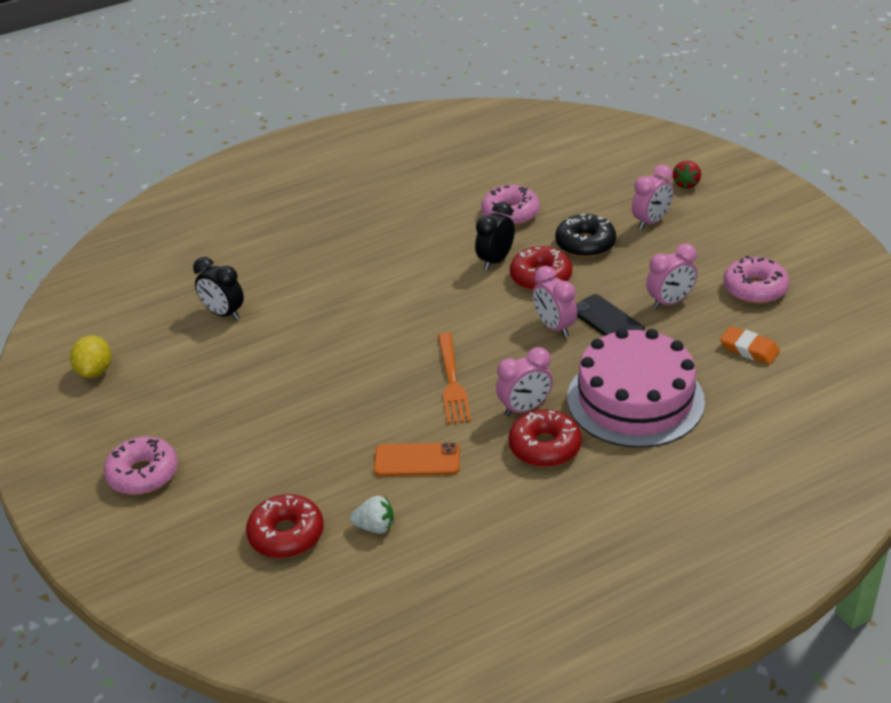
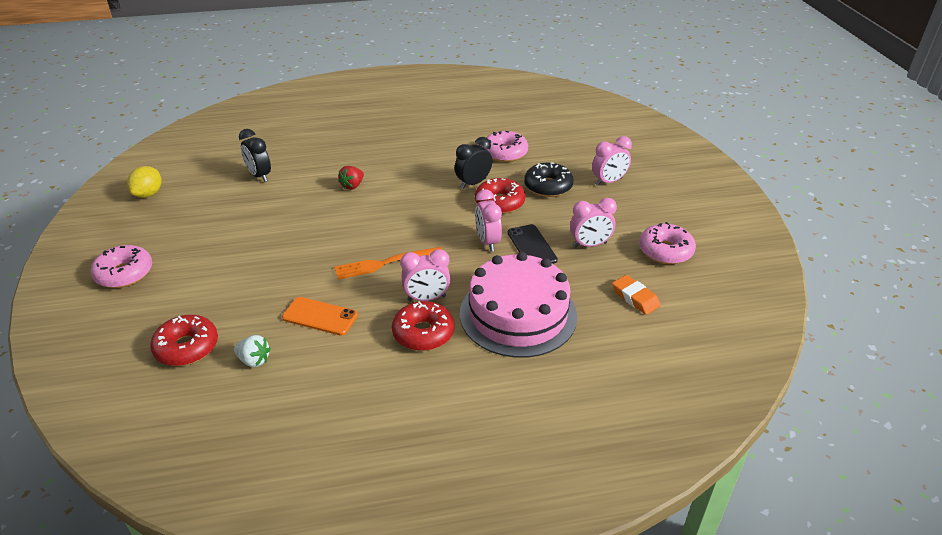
camera: 15 degrees right, 0 degrees up
orange fork [438,332,471,424] -> orange fork turned 60 degrees clockwise [335,247,442,280]
red strawberry [673,161,701,189] -> red strawberry moved to [338,166,364,190]

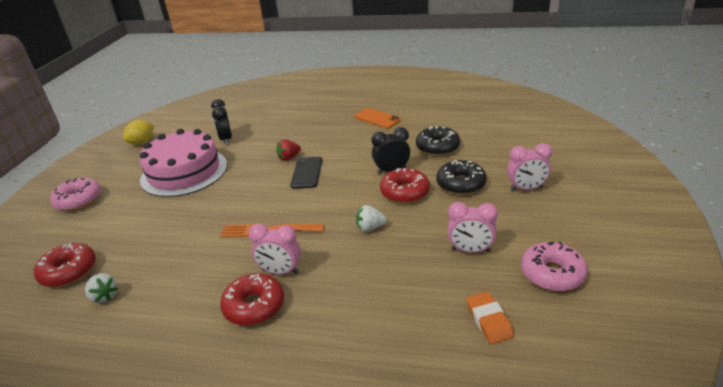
camera: 25 degrees right, 5 degrees down
orange phone [282,297,358,336] -> orange phone moved to [354,108,401,129]
pink cake [460,252,577,358] -> pink cake moved to [139,129,227,197]
pink clock [475,189,502,252] -> white strawberry [356,205,387,232]
pink donut [483,131,528,162] -> black donut [416,126,460,156]
black phone [508,224,558,264] -> black phone moved to [290,157,322,188]

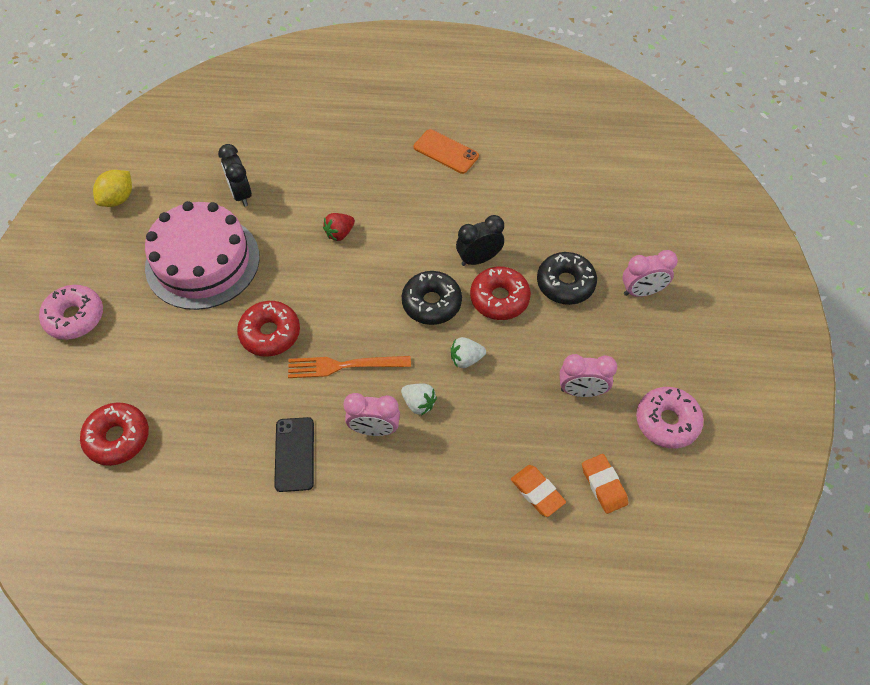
camera: 10 degrees left, 25 degrees up
white strawberry [85,273,118,303] -> white strawberry moved to [401,384,437,416]
red donut [220,273,284,326] -> red donut moved to [237,301,300,357]
black phone [290,157,322,188] -> black phone moved to [274,417,314,492]
black donut [416,126,460,156] -> black donut moved to [402,271,462,325]
none -> orange eraser [511,465,566,517]

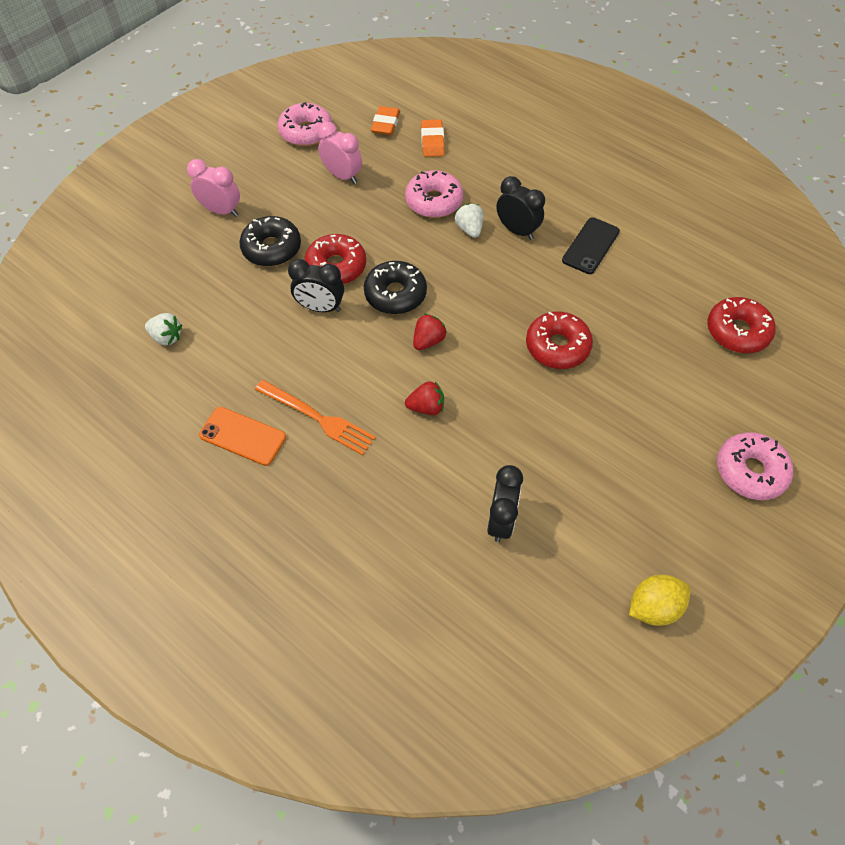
camera: 145 degrees left, 0 degrees up
pink cake [145,201,260,310] -> none
orange fork [288,356,411,378] -> orange fork moved to [255,380,376,455]
pink clock [344,393,400,436] -> black clock [497,176,545,240]
orange phone [414,129,479,174] -> orange phone turned 45 degrees counterclockwise [199,407,286,466]
white strawberry [451,337,486,368] -> white strawberry moved to [145,313,182,345]
none -> pink donut [405,170,463,218]
none -> red strawberry [413,314,447,350]

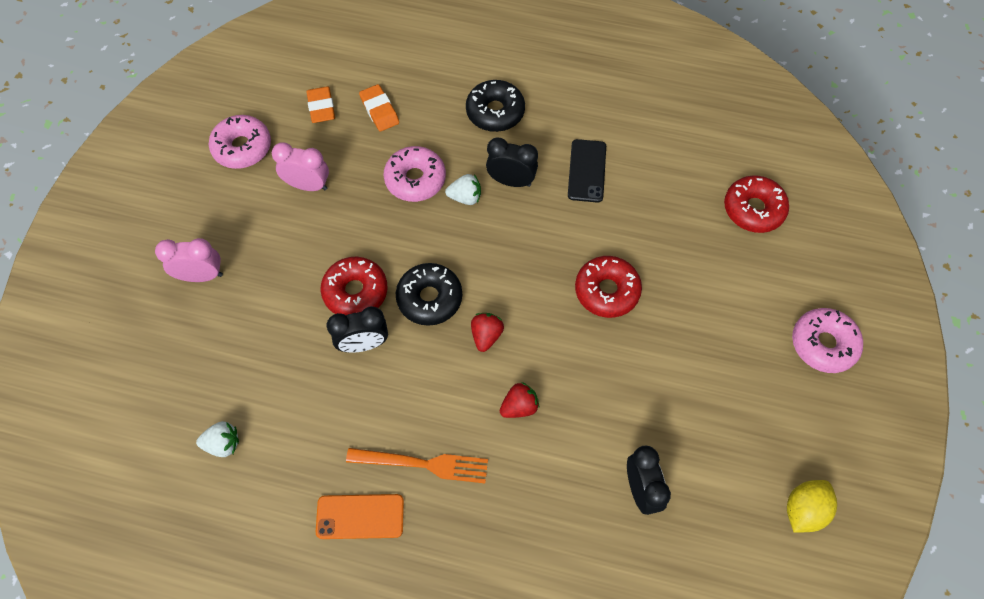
camera: 25 degrees left, 5 degrees up
black donut [239,216,301,267] -> black donut moved to [466,80,525,132]
white strawberry [455,203,483,238] -> white strawberry turned 135 degrees clockwise [445,174,481,205]

